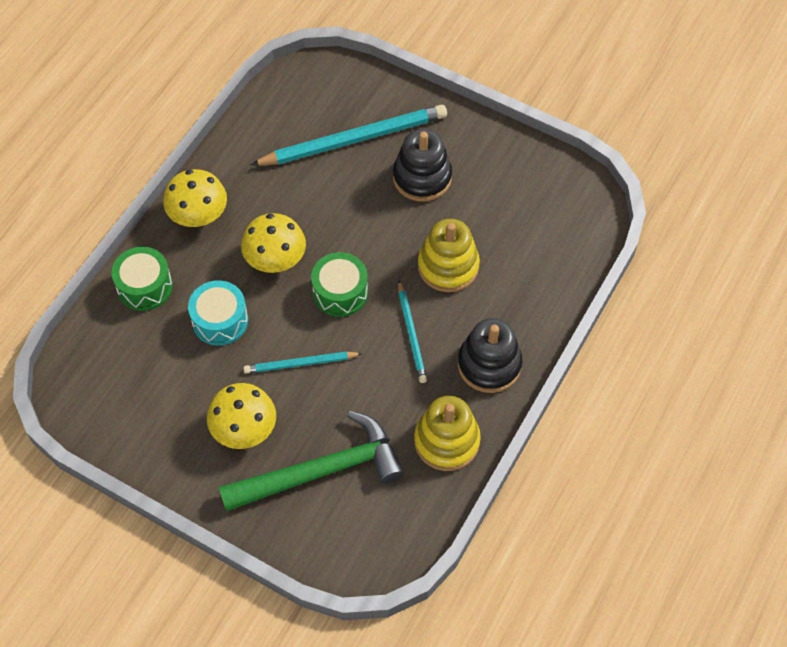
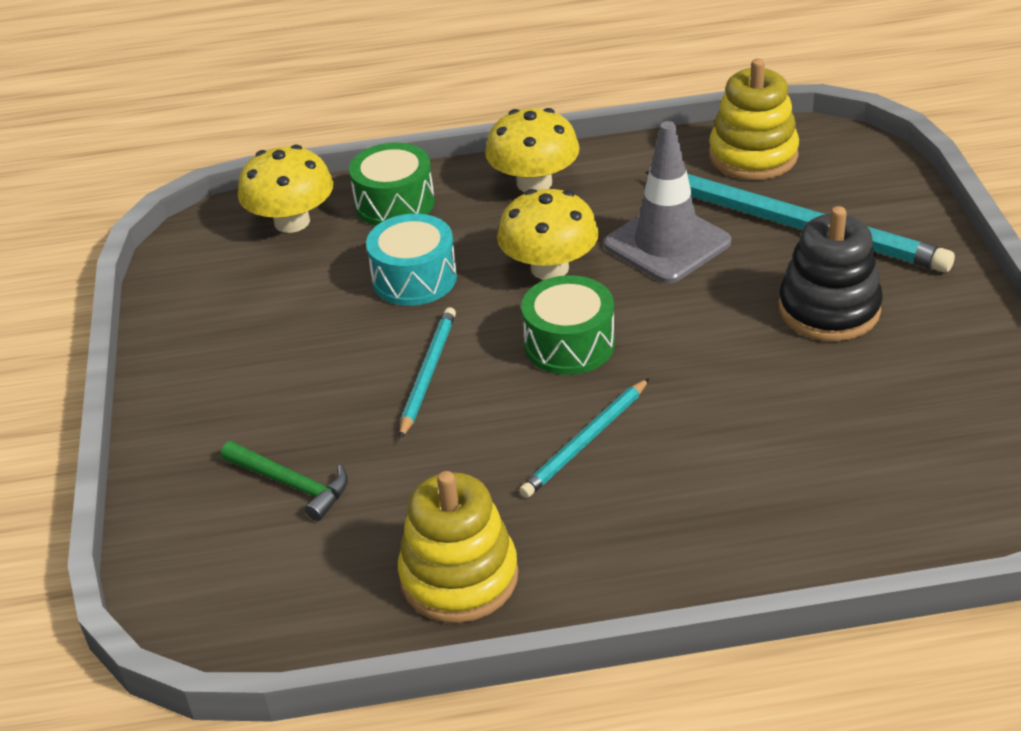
camera: 55 degrees right, 20 degrees down
yellow mushroom [207,383,276,449] -> yellow mushroom moved to [238,145,333,233]
green hammer [219,411,404,512] -> green hammer [221,441,348,521], size x0.48
turquoise pencil [244,351,363,373] -> turquoise pencil turned 60 degrees clockwise [399,307,456,439]
yellow stacking toy [418,219,480,292] -> yellow stacking toy moved to [709,58,799,180]
black stacking toy [458,318,522,393] -> none
none -> grey traffic cone [604,121,731,283]

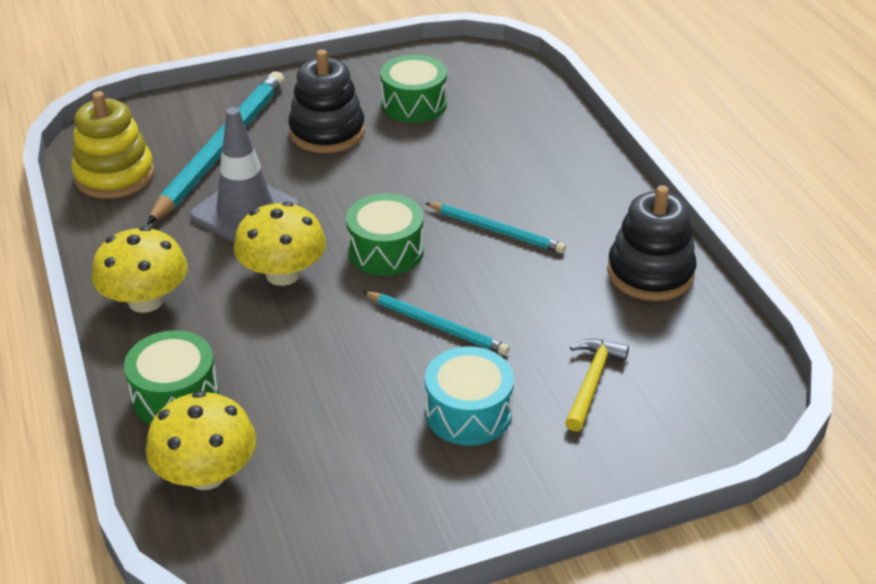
camera: 105 degrees left, 0 degrees up
green hammer [221,441,348,521] -> yellow hammer [565,339,629,432]
turquoise drum [366,214,457,306] -> turquoise drum moved to [425,346,514,446]
yellow stacking toy [398,471,518,623] -> black stacking toy [607,185,697,301]
turquoise pencil [399,307,456,439] -> turquoise pencil turned 150 degrees counterclockwise [363,291,510,355]
none -> green drum [380,55,447,123]

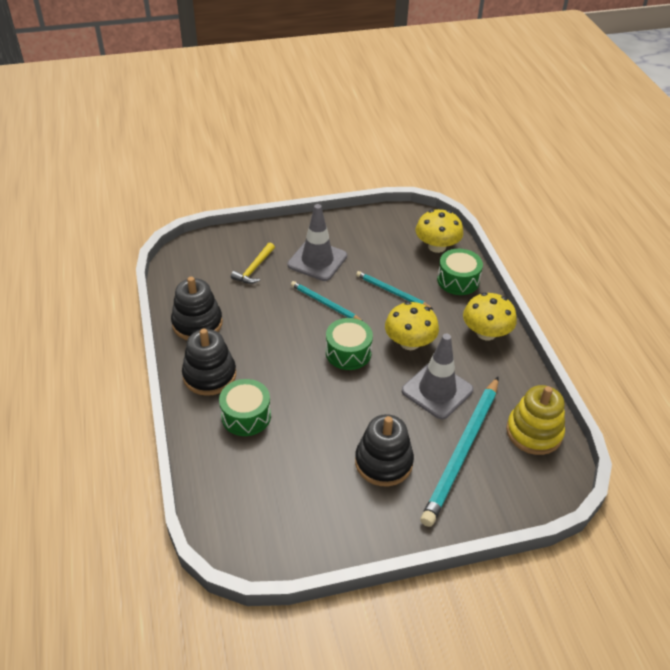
camera: 175 degrees left, 5 degrees up
green drum [380,55,447,123] -> green drum moved to [219,379,271,436]
turquoise pencil [425,203,566,253] -> turquoise pencil moved to [356,271,434,310]
turquoise drum [425,346,514,446] -> grey traffic cone [287,204,347,281]
none -> black stacking toy [182,328,236,396]

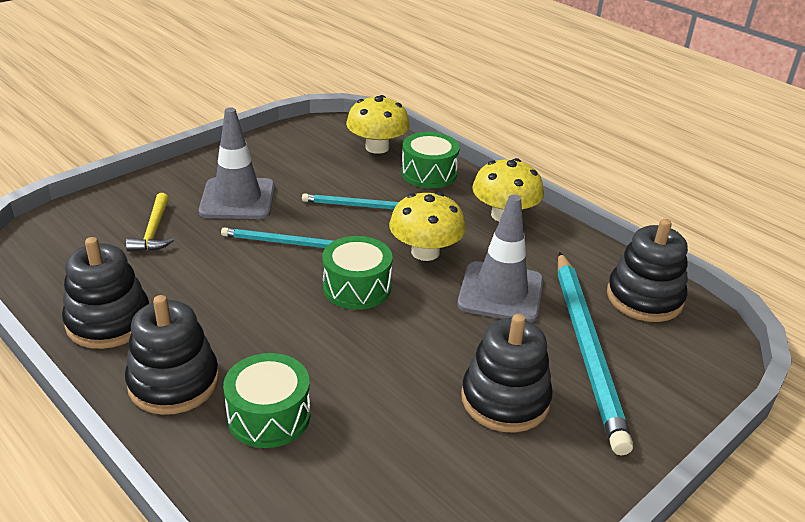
camera: 30 degrees left, 10 degrees down
yellow stacking toy [506,385,565,455] -> black stacking toy [607,219,688,322]

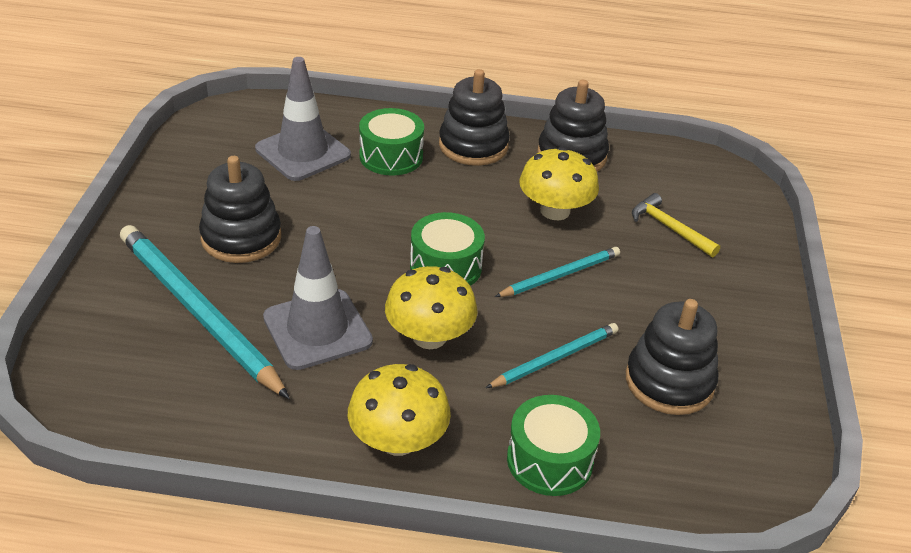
camera: 140 degrees right, 5 degrees up
grey traffic cone [199,107,275,219] -> grey traffic cone moved to [255,57,351,181]
yellow mushroom [346,95,410,154] -> yellow mushroom moved to [519,147,599,220]
black stacking toy [607,219,688,322] -> black stacking toy moved to [626,299,718,415]

